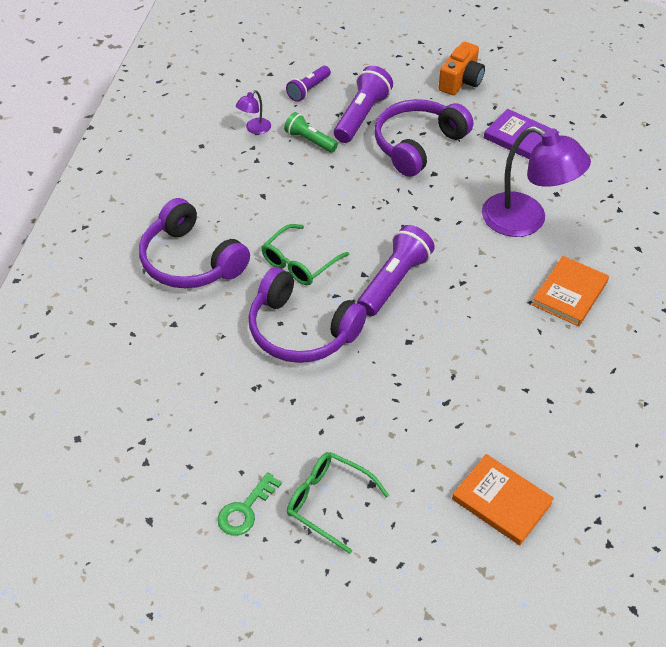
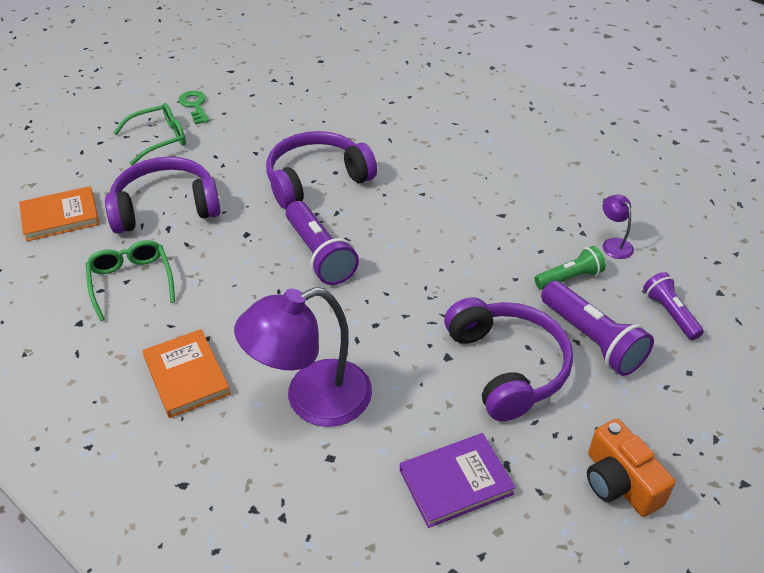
camera: 120 degrees right, 5 degrees down
purple headphones [139,198,250,288] -> purple headphones moved to [105,156,221,234]
green glasses [261,224,349,285] -> green glasses moved to [86,240,175,321]

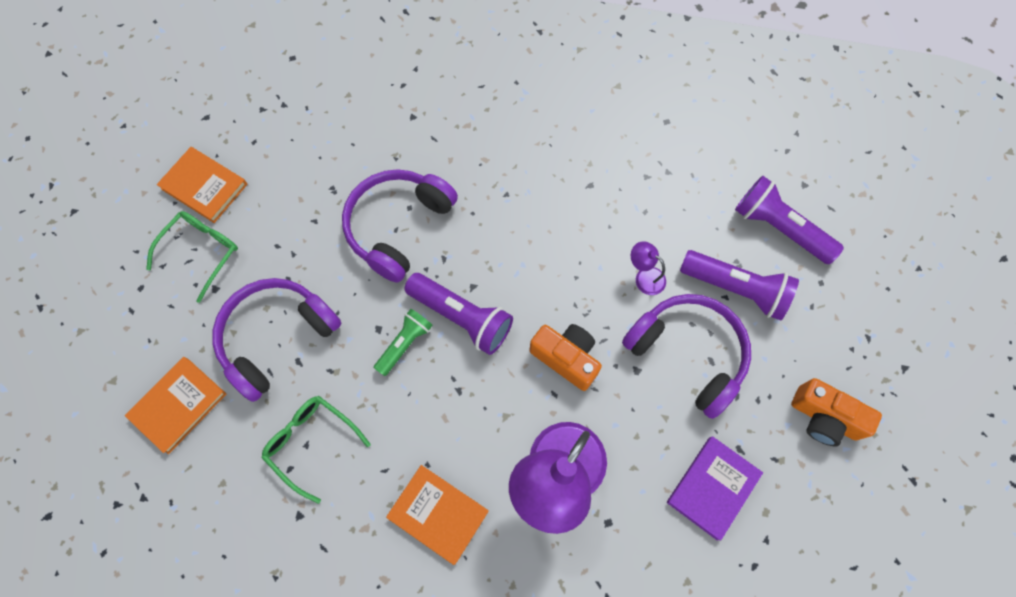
camera: 30 degrees left, 25 degrees up
green key [179,91,210,125] -> orange book [157,147,248,223]
green flashlight [535,246,606,290] -> green flashlight moved to [374,309,433,376]
purple lamp [603,195,634,259] -> purple lamp moved to [631,241,666,295]
purple flashlight [643,272,704,340] -> purple flashlight [735,176,844,264], size x1.61
none -> orange camera [530,324,602,391]

